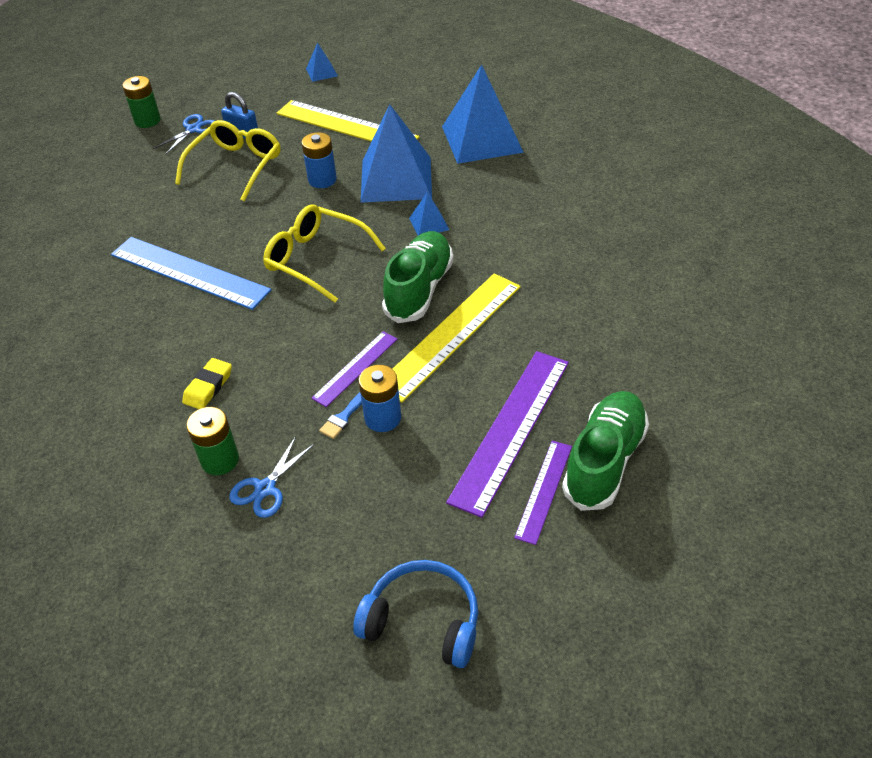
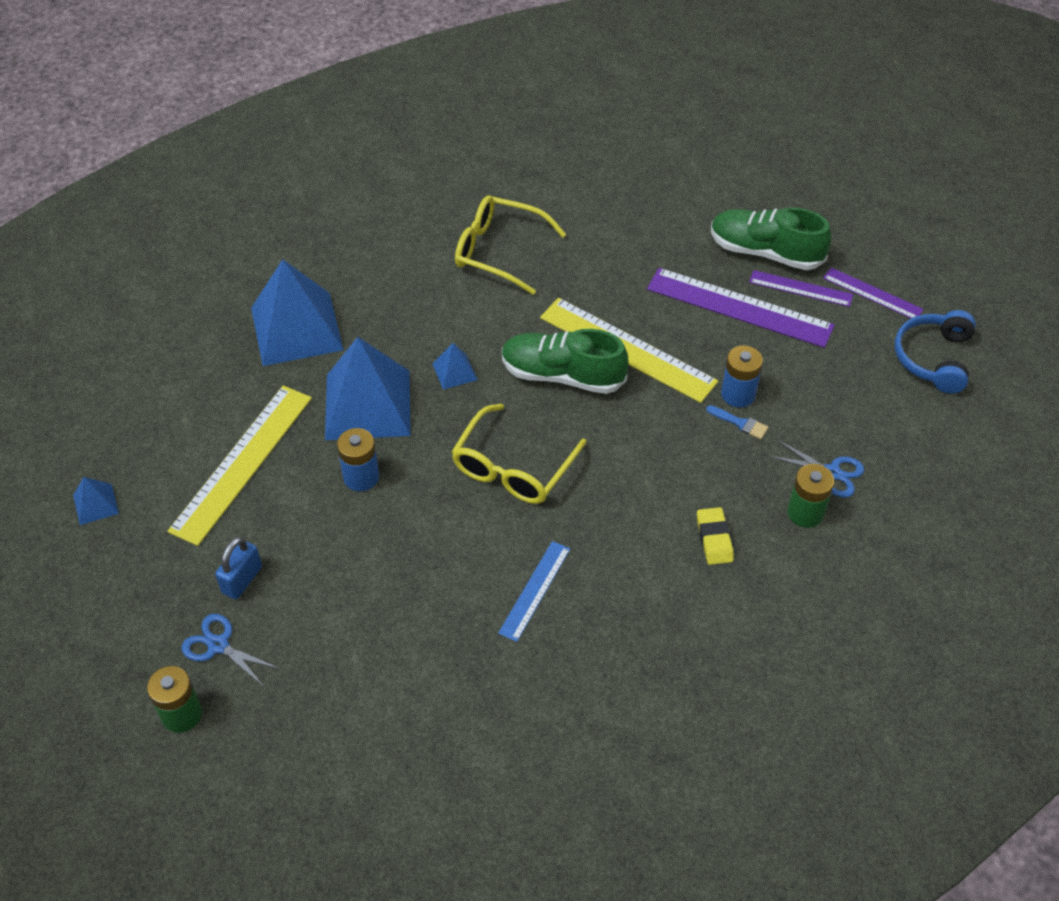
camera: 95 degrees left, 5 degrees up
blue ruler [111,237,272,310] -> blue ruler [498,541,570,642], size x0.55
yellow glasses [175,120,280,201] -> yellow glasses moved to [455,195,566,295]
yellow eraser [182,358,232,409] -> yellow eraser turned 60 degrees clockwise [697,507,734,565]
purple ruler [312,331,397,407] -> purple ruler moved to [823,267,924,318]

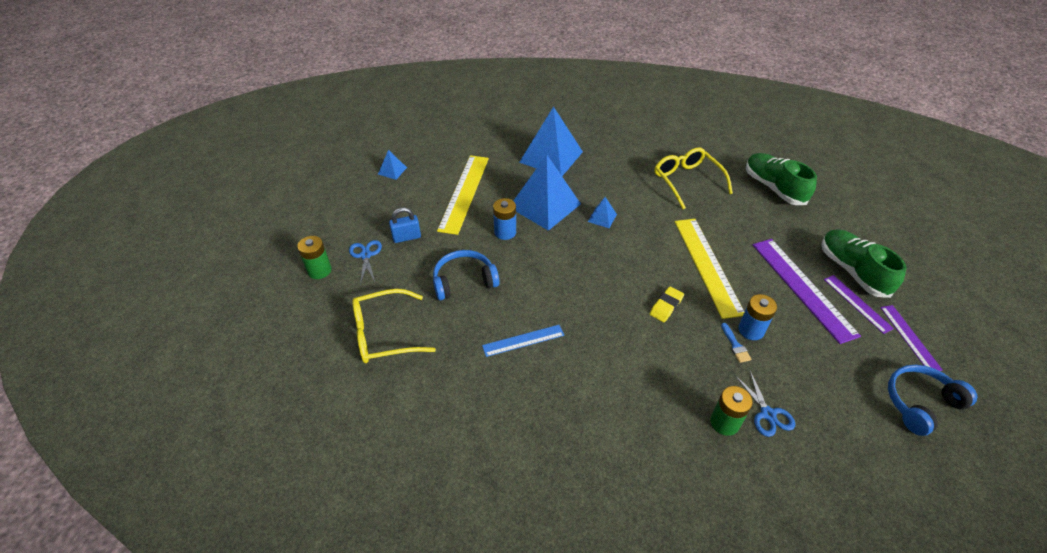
camera: 45 degrees right, 5 degrees down
yellow ruler [167,386,312,546] -> yellow ruler turned 60 degrees counterclockwise [437,155,489,235]
yellow glasses [452,404,587,504] -> yellow glasses moved to [352,289,436,363]
green shoe [502,329,628,394] -> green shoe moved to [746,153,817,205]
yellow eraser [697,507,734,565] -> yellow eraser moved to [650,286,684,322]
none -> blue headphones [433,250,500,300]

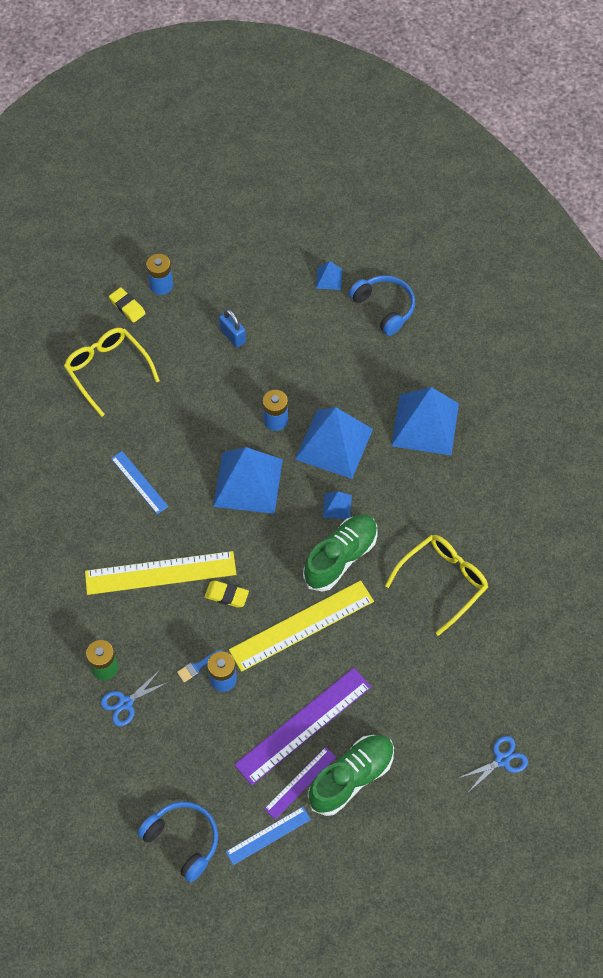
camera: 70 degrees right, 15 degrees up
green battery [297,236,332,279] -> blue battery [146,254,173,295]
blue scissors [349,240,382,285] -> blue scissors moved to [459,736,528,791]
blue headphones [433,250,500,300] -> blue headphones moved to [349,275,415,336]
yellow ruler [437,155,489,235] -> yellow ruler moved to [85,551,236,595]
green shoe [746,153,817,205] -> green shoe moved to [303,515,378,592]
purple ruler [880,305,943,371] -> blue ruler [226,807,311,865]
none -> yellow eraser [109,287,146,323]
none -> blue pyramid [213,447,283,514]

